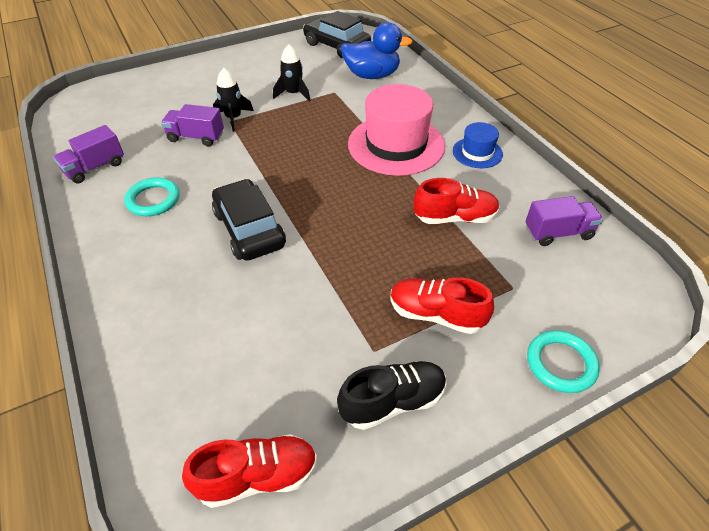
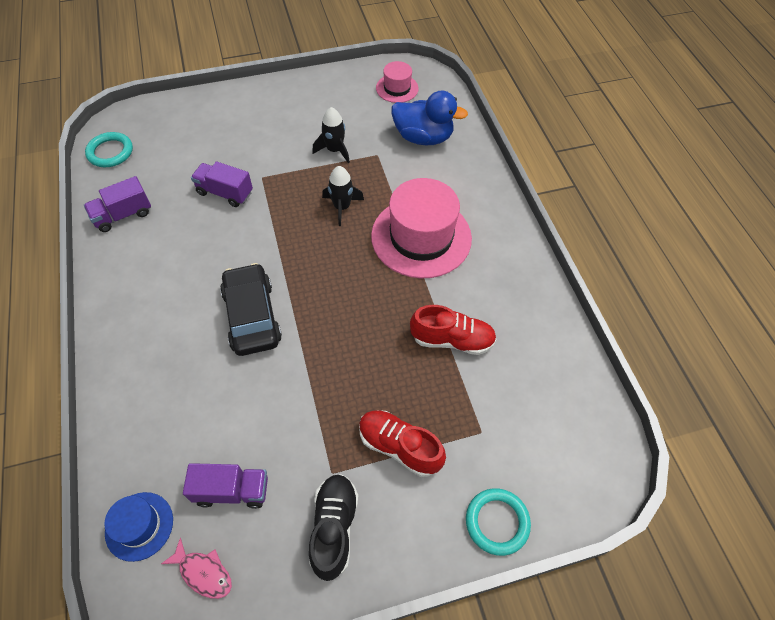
camera: 10 degrees right, 10 degrees up
turquoise ring [124,177,180,216] -> turquoise ring moved to [85,132,133,167]
red shoe [182,434,317,508] -> pink fish [161,538,232,599]
black rocket [213,68,254,132] -> black rocket moved to [322,166,364,226]
black car [303,11,371,58] -> pink hat [376,61,419,103]
black shoe [337,361,447,430] -> black shoe turned 75 degrees counterclockwise [309,474,359,581]
blue hat [453,122,503,168] -> blue hat moved to [104,492,173,562]
purple truck [526,196,603,246] -> purple truck moved to [183,463,268,509]

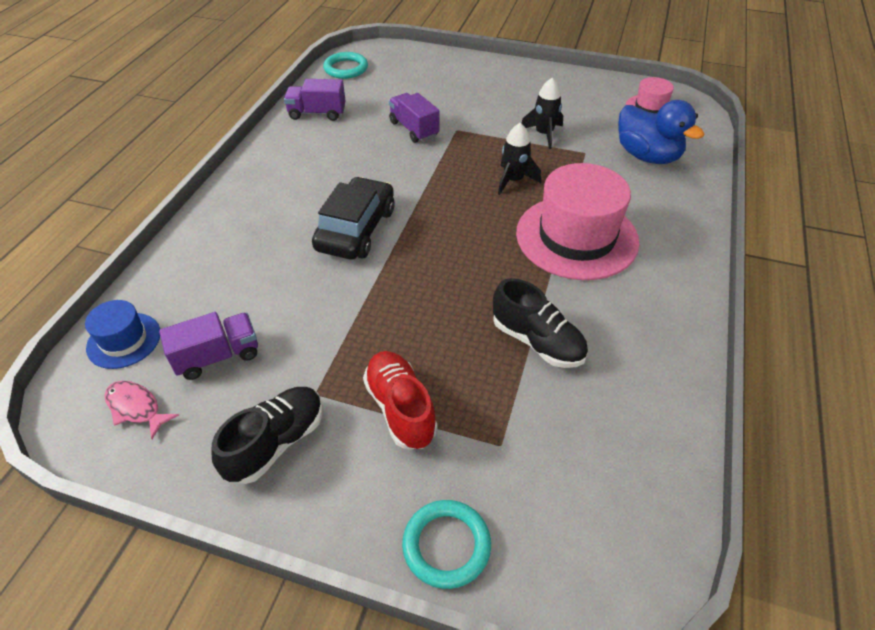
camera: 35 degrees right, 10 degrees down
pink fish [161,538,232,599] -> pink fish turned 150 degrees clockwise [105,381,179,439]
purple truck [183,463,268,509] -> purple truck turned 60 degrees counterclockwise [159,312,258,380]
red shoe [410,305,497,355] -> black shoe [493,278,588,368]

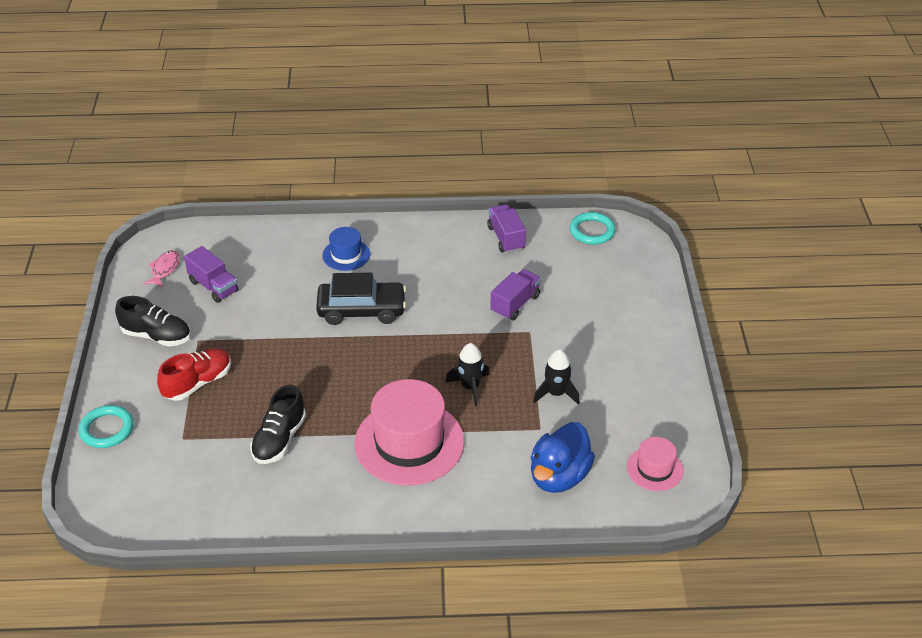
camera: 70 degrees right, 5 degrees down
blue hat [85,300,160,369] -> blue hat moved to [322,227,370,271]

